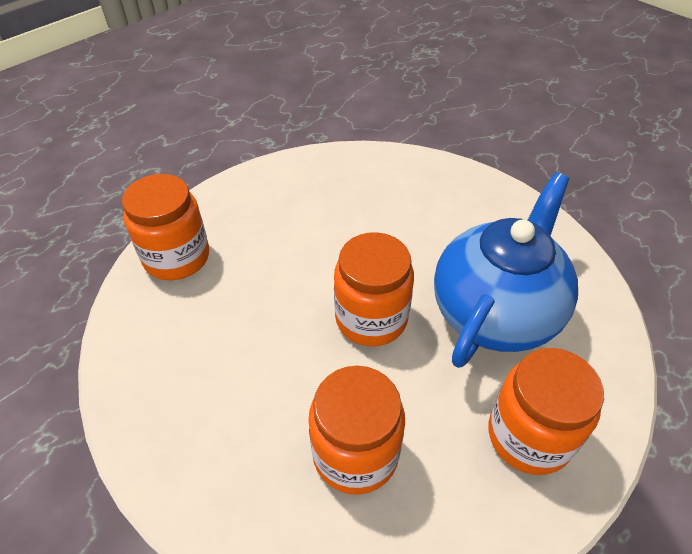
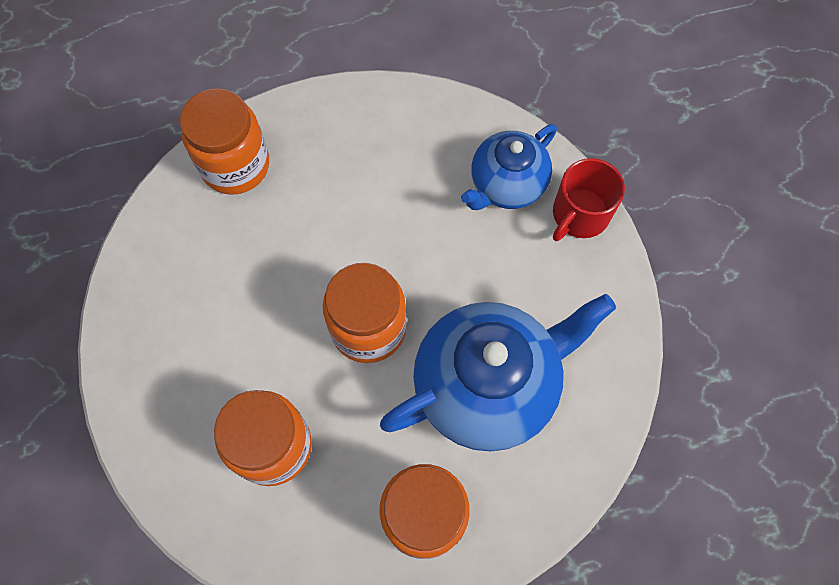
camera: 30 degrees right, 20 degrees up
none -> blue teapot [461,124,557,210]
none -> red mug [553,158,625,241]

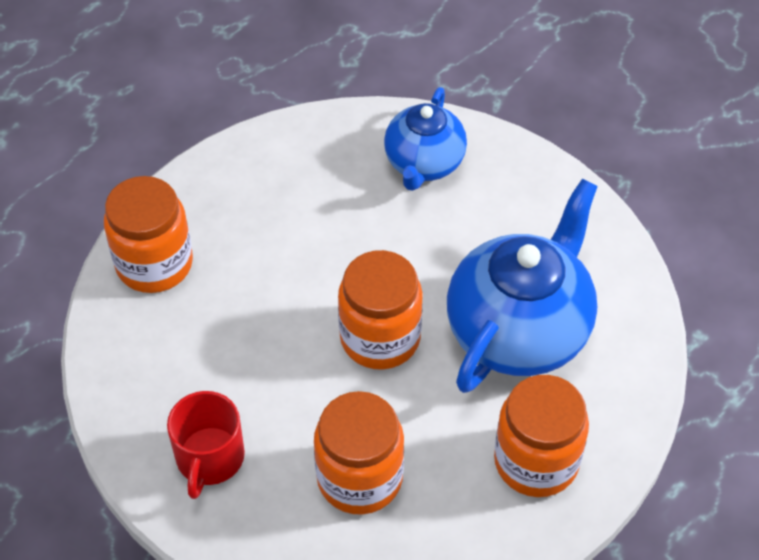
camera: 30 degrees left, 15 degrees down
red mug [553,158,625,241] -> red mug moved to [167,391,245,499]

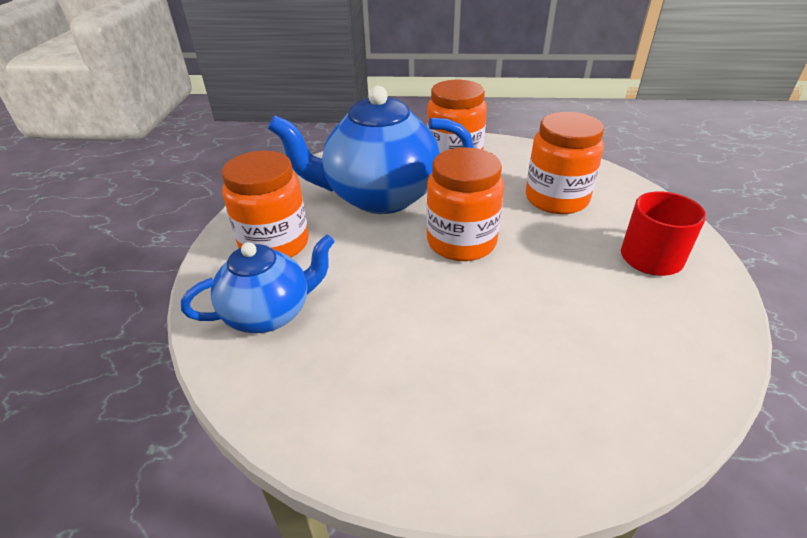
camera: 130 degrees left, 15 degrees down
orange jar [104,176,193,293] -> orange jar moved to [222,150,309,258]

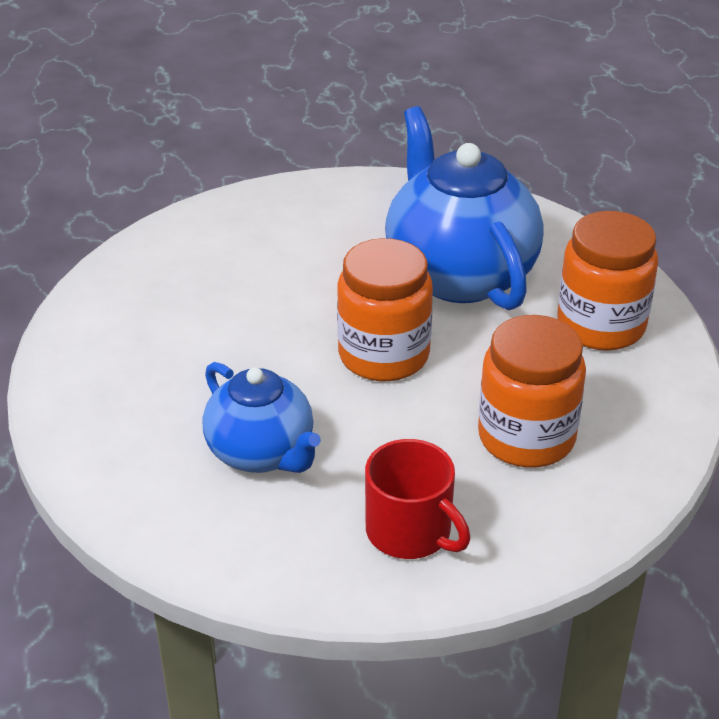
camera: 75 degrees right, 0 degrees up
blue teapot [181,234,335,333] -> blue teapot moved to [203,362,321,473]
orange jar [222,150,309,258] -> none

